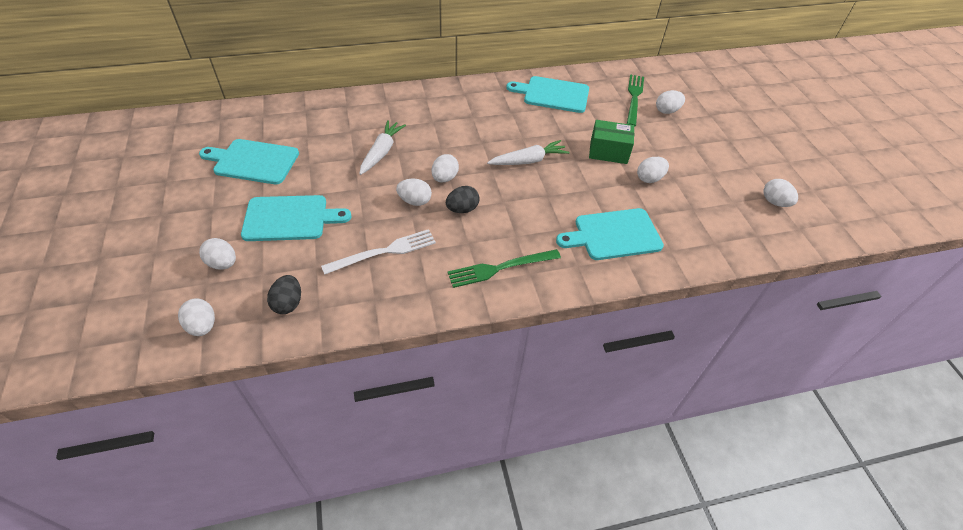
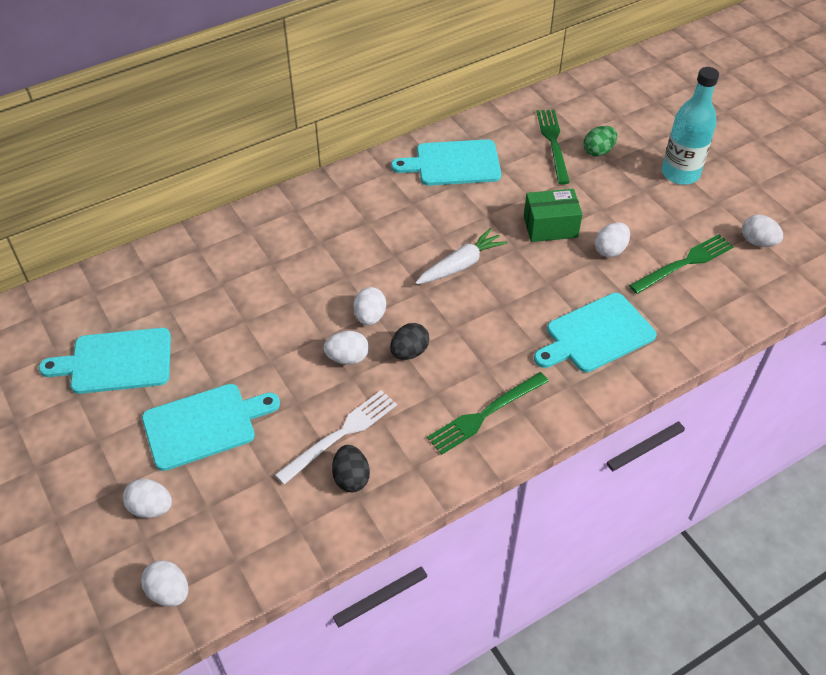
camera: 15 degrees left, 0 degrees up
black egg [267,275,301,314] -> black egg moved to [332,445,370,492]
white carrot [359,120,406,175] -> none
white egg [656,90,685,114] -> green egg [584,126,617,157]
none -> green fork [629,234,734,294]
none -> turquoise bottle [662,67,719,185]

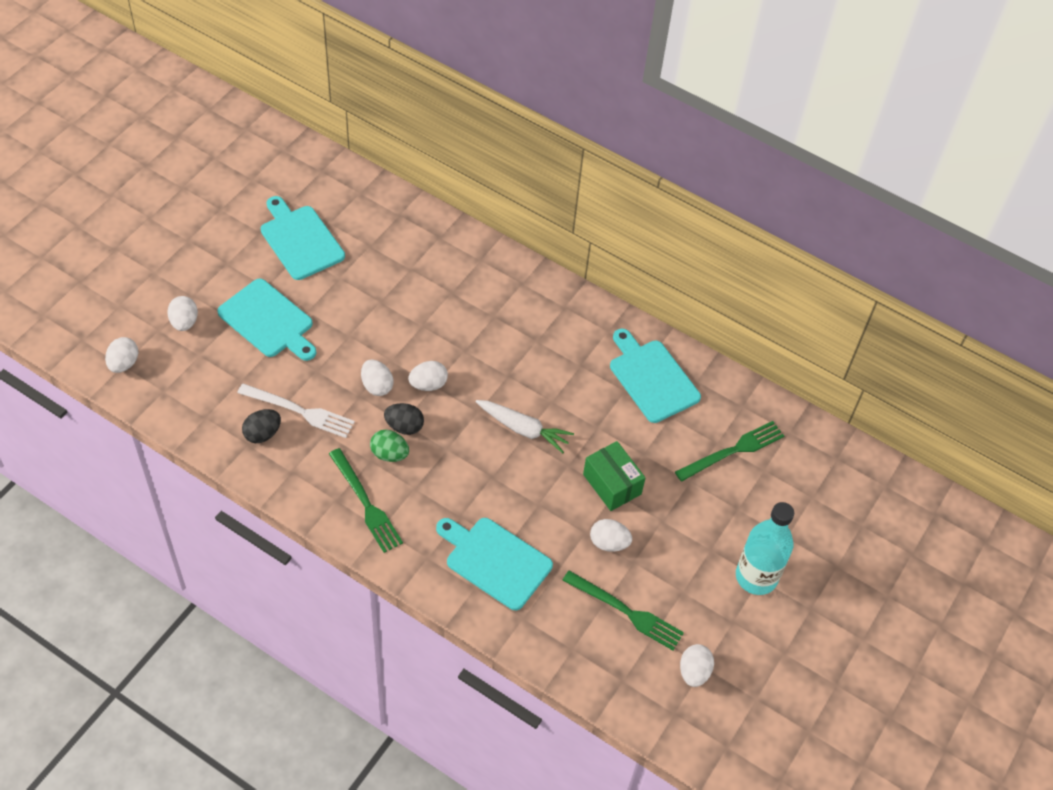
camera: 60 degrees right, 5 degrees up
green fork [427,372,549,455] -> green fork turned 150 degrees counterclockwise [329,448,403,553]
green egg [584,126,617,157] -> green egg moved to [370,430,409,462]

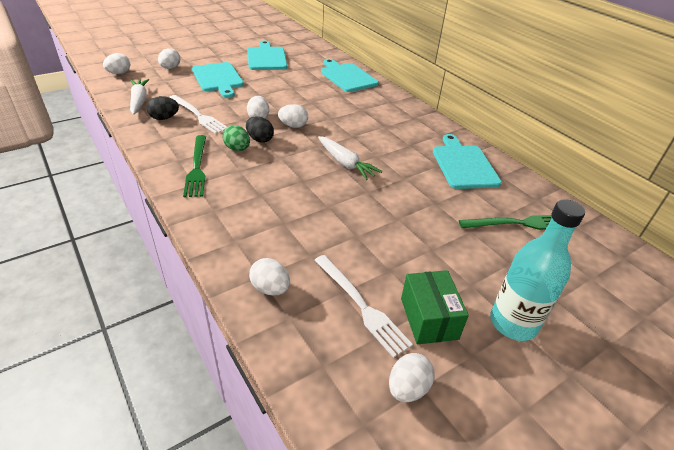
camera: 25 degrees right, 15 degrees down
turquoise cutting board [436,518,553,610] -> turquoise cutting board moved to [321,59,379,92]
green fork [562,570,684,650] -> white fork [314,255,413,358]
green box [583,441,646,511] -> green box moved to [401,270,469,344]
white egg [590,519,632,552] -> white egg moved to [249,258,290,295]
none -> white carrot [130,79,149,115]

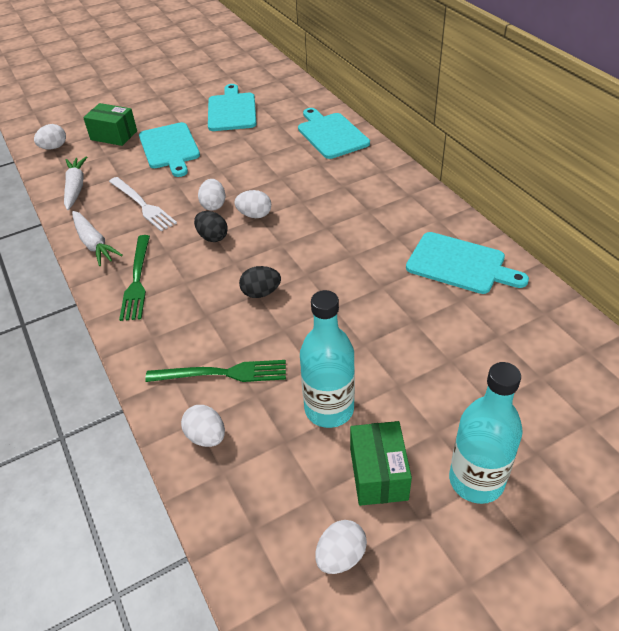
camera: 10 degrees right, 5 degrees up
black egg [147,96,179,120] -> black egg moved to [239,266,281,298]
white egg [158,48,180,69] -> green box [83,103,137,146]
green egg [223,125,250,151] -> none
white fork [314,255,413,358] -> none
white carrot [318,136,382,180] -> white carrot moved to [72,211,123,266]
turquoise cutting board [433,134,501,189] -> turquoise cutting board turned 120 degrees clockwise [406,232,529,294]
green fork [459,215,552,230] -> green fork moved to [145,360,286,382]
none -> turquoise bottle [300,290,355,428]

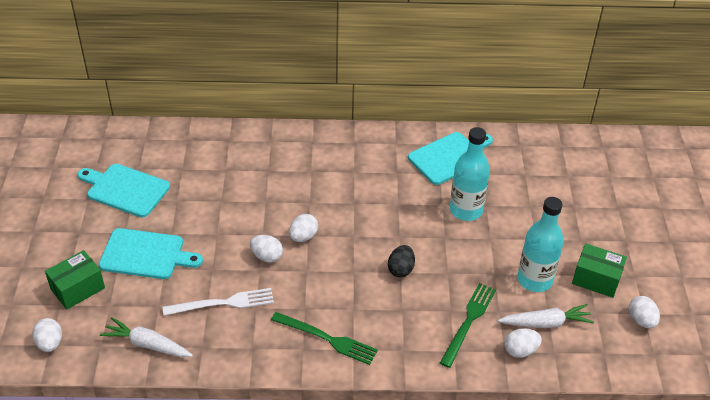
camera: 65 degrees left, 0 degrees up
white carrot [72,211,123,266] -> white carrot moved to [498,304,594,328]
black egg [194,211,228,242] -> none
turquoise cutting board [298,108,370,159] -> none
turquoise bottle [449,362,523,504] -> turquoise bottle moved to [450,127,490,221]

